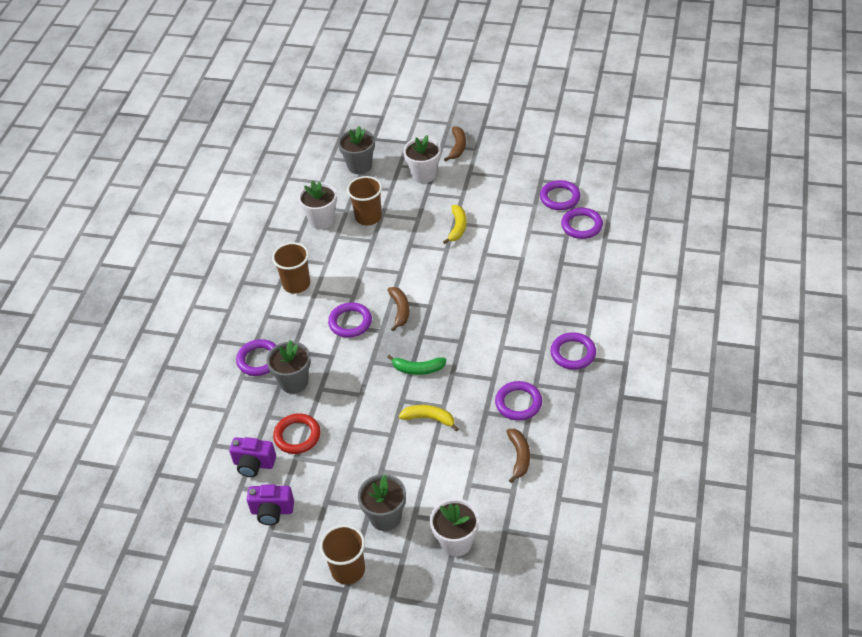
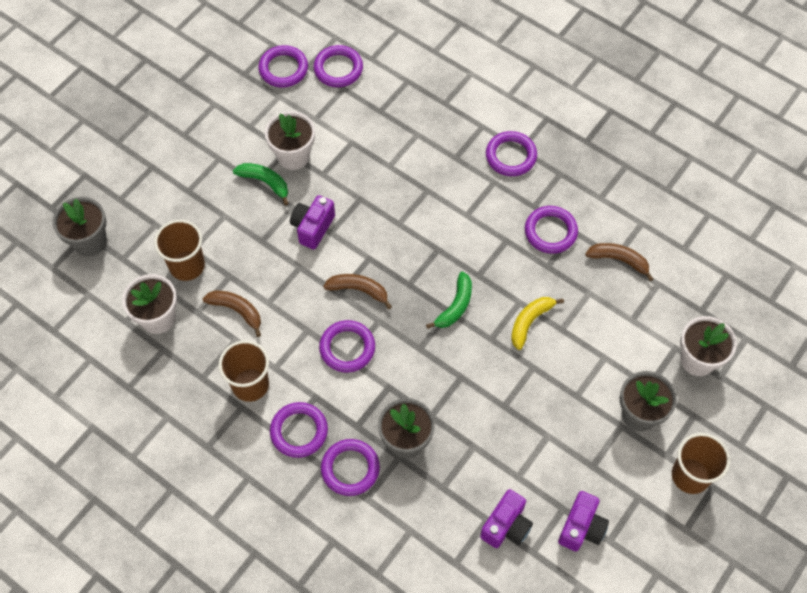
camera: 70 degrees left, 15 degrees up
red ring [273,413,320,454] -> none
white flower pot [403,135,441,183] -> white flower pot moved to [265,111,315,170]
yellow banana [443,205,467,244] -> green banana [233,163,289,206]
brown banana [444,127,466,162] -> brown banana moved to [202,291,261,337]
none -> purple ring [270,402,328,458]
none -> purple camera [290,195,335,249]

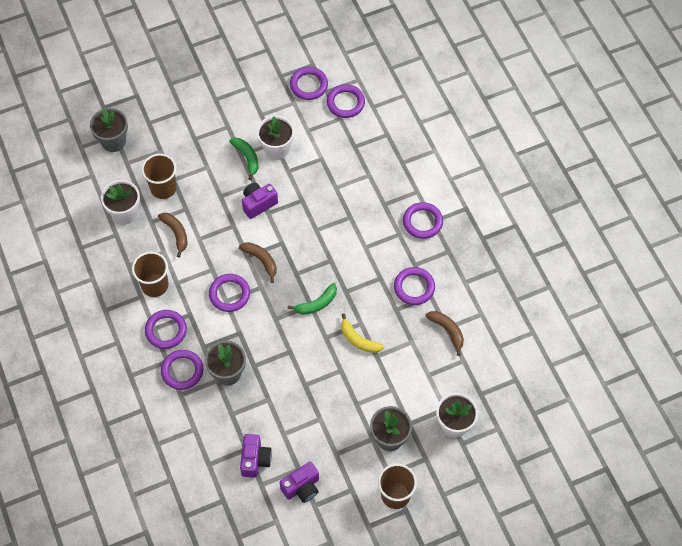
camera: 30 degrees right, 0 degrees up
purple camera [480,489,533,548] -> purple camera turned 60 degrees counterclockwise [240,434,272,478]
yellow banana [511,297,564,350] -> yellow banana turned 120 degrees counterclockwise [341,313,384,353]

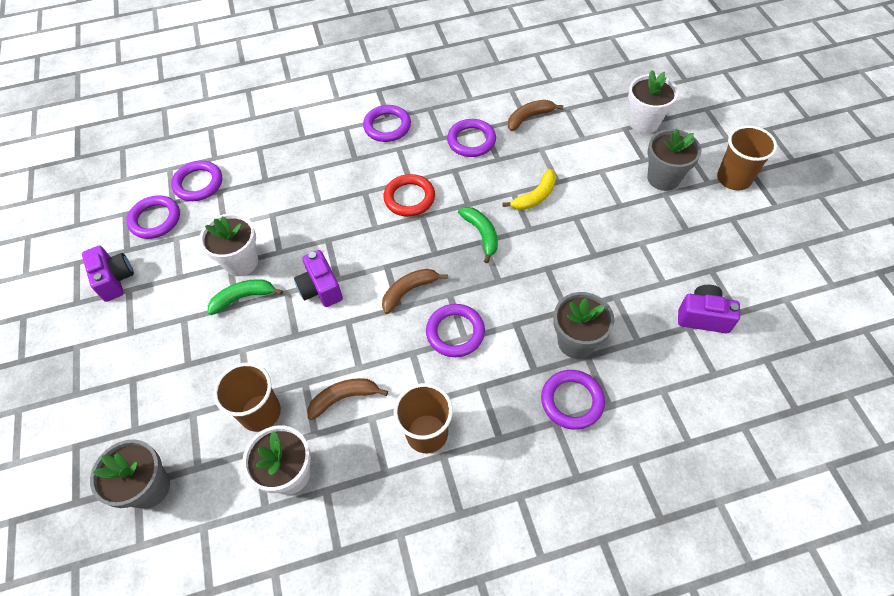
camera: 80 degrees left, 5 degrees down
purple ring [145,310,187,349] -> none
purple camera [280,462,319,503] -> purple camera moved to [82,246,134,302]
none -> red ring [383,174,435,217]

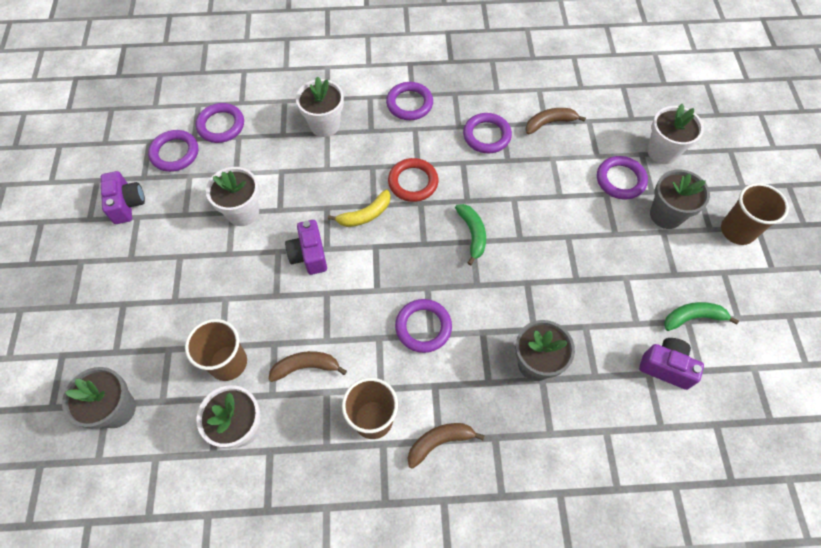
camera: 10 degrees right, 5 degrees up
green banana [208,279,283,315] -> green banana moved to [664,302,739,331]
brown banana [382,269,448,314] -> brown banana moved to [408,423,485,469]
yellow banana [502,169,556,210] -> yellow banana moved to [328,189,391,227]
purple ring [541,370,605,430] -> purple ring moved to [597,156,648,199]
none -> white flower pot [296,76,344,137]

